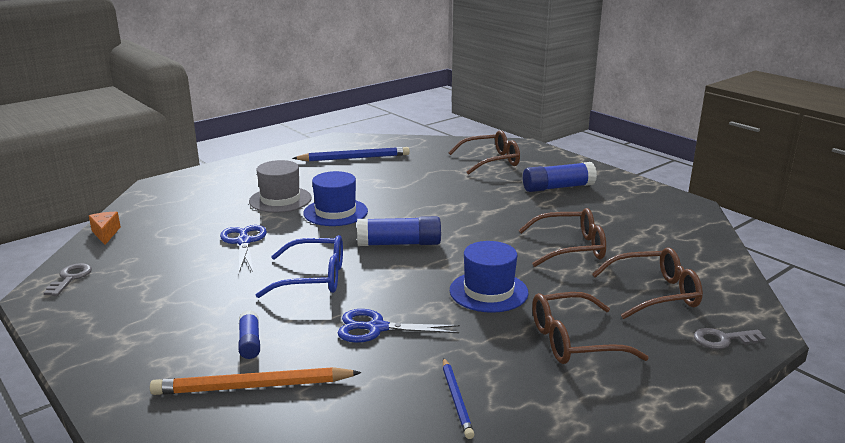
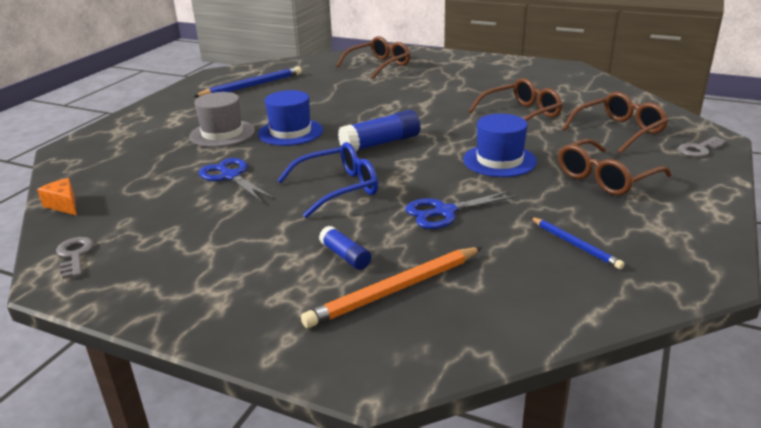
camera: 25 degrees left, 5 degrees up
blue glue stick [523,162,597,192] -> none

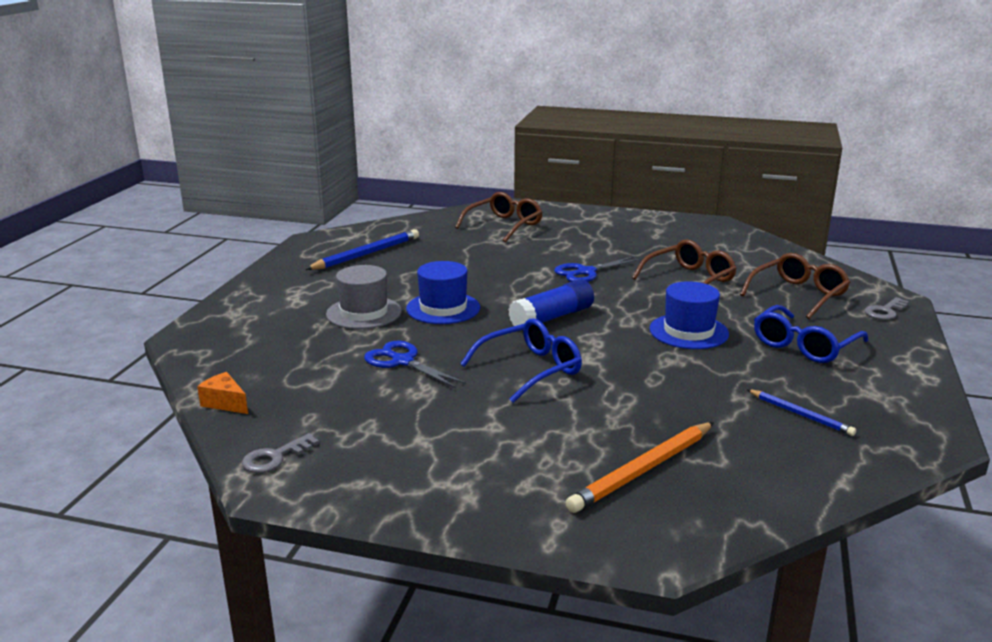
camera: 10 degrees left, 5 degrees down
grey key [56,237,94,279] -> grey key turned 105 degrees counterclockwise [242,433,319,473]
blue glue stick [319,226,371,270] -> none
blue scissors [406,190,518,229] -> blue scissors moved to [554,256,642,282]
brown glasses [558,139,672,195] -> blue glasses [754,305,869,363]

